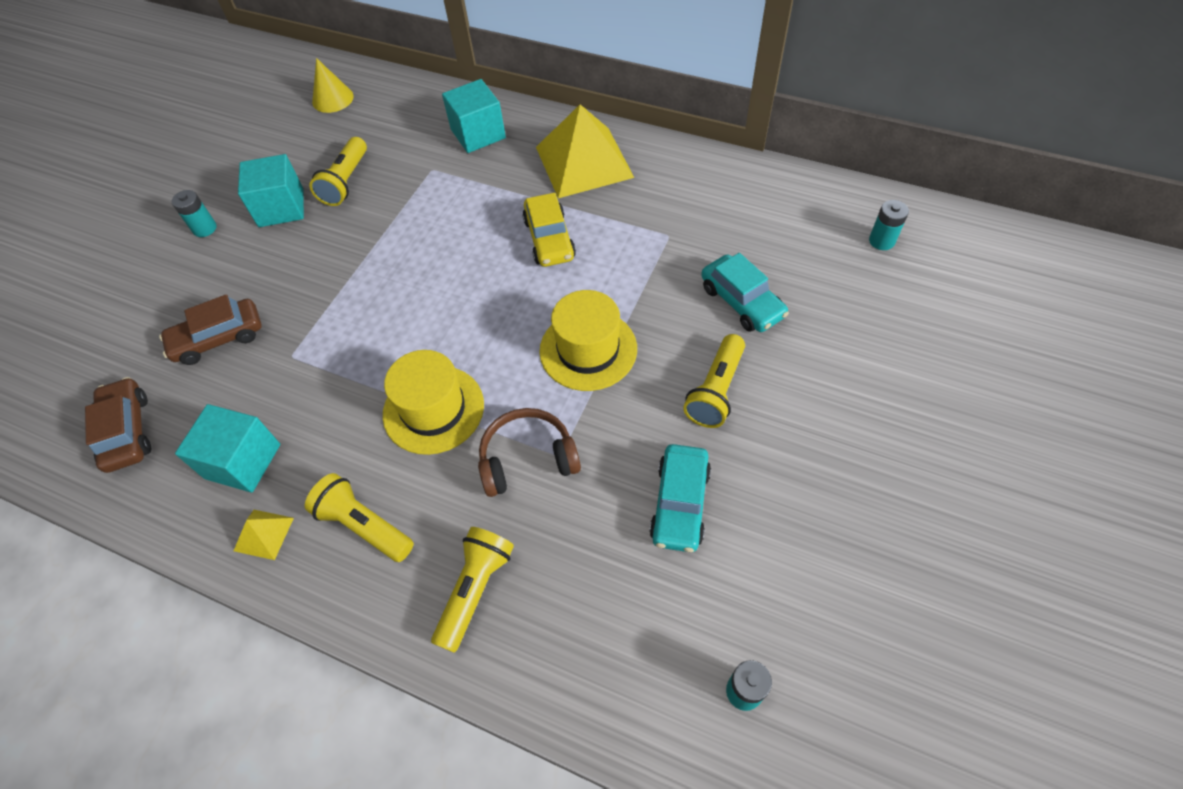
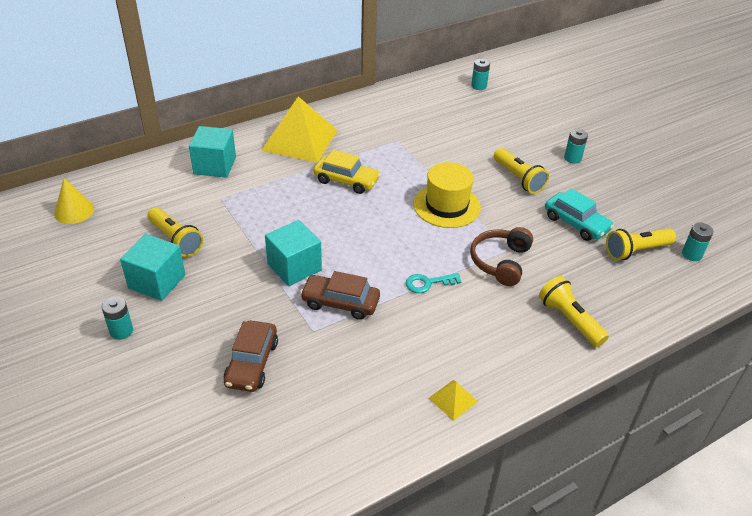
camera: 60 degrees left, 15 degrees down
brown car [85,377,151,473] -> brown car moved to [300,271,380,320]
turquoise cube [175,404,280,493] -> turquoise cube moved to [265,220,322,286]
yellow flashlight [305,473,414,562] -> yellow flashlight moved to [606,228,676,260]
yellow hat [383,350,484,455] -> turquoise key [406,273,462,293]
turquoise car [701,253,789,332] -> none
none -> turquoise battery [564,129,588,164]

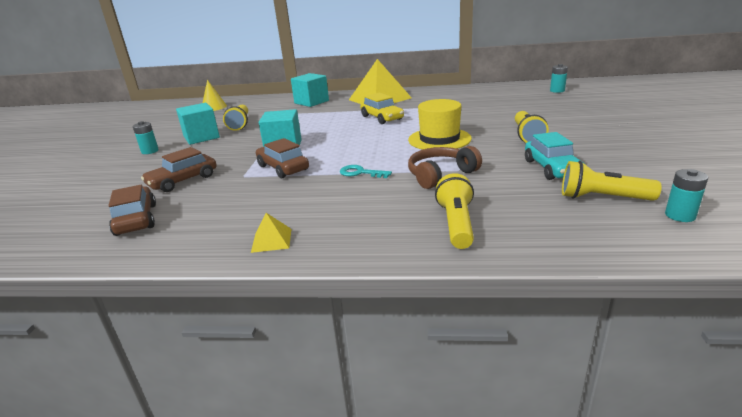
camera: 40 degrees right, 15 degrees down
turquoise battery [564,129,588,164] -> none
none -> brown car [108,185,156,236]

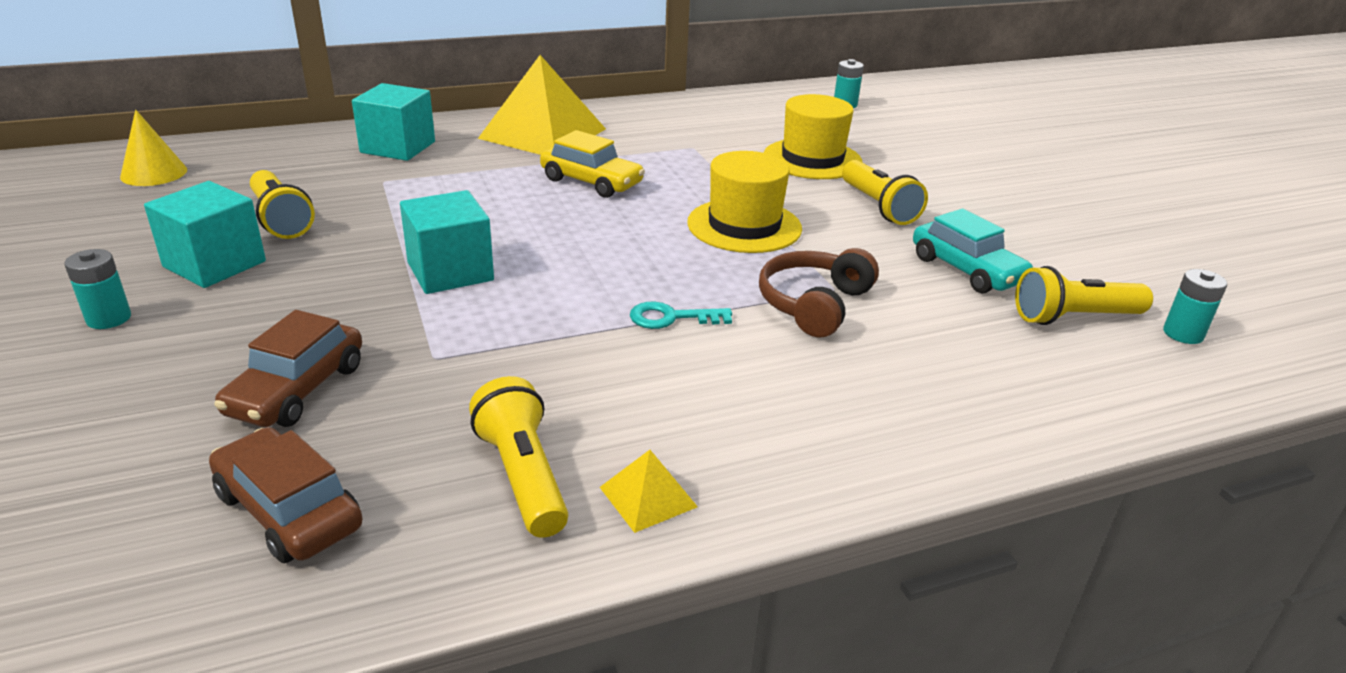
camera: 30 degrees left, 5 degrees up
brown car [256,138,309,178] -> none
yellow flashlight [435,173,474,249] -> yellow flashlight moved to [469,376,568,538]
none -> yellow hat [764,94,863,179]

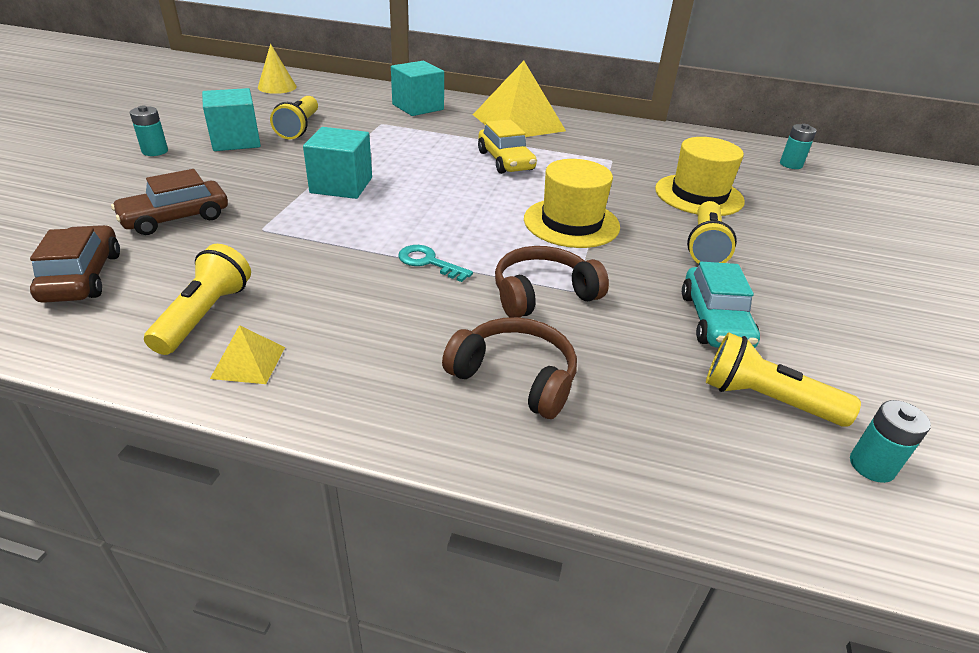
camera: 35 degrees right, 5 degrees up
none -> brown headphones [442,317,577,419]

